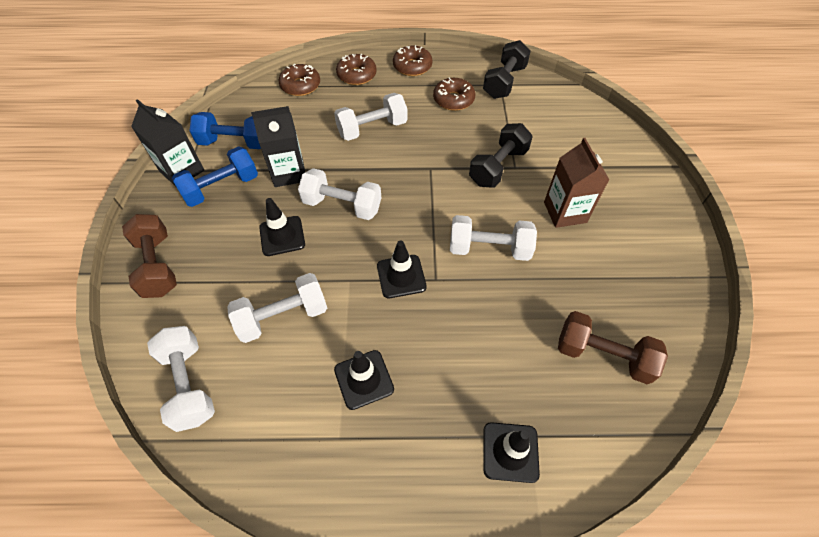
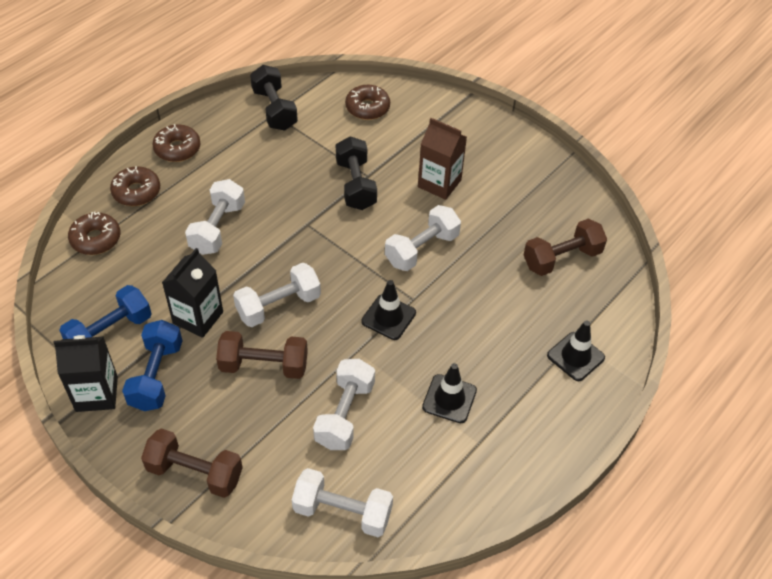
camera: 50 degrees left, 5 degrees down
black traffic cone [259,198,305,256] -> brown dumbbell [216,331,308,379]
brown donut [433,77,475,111] -> brown donut moved to [345,85,390,120]

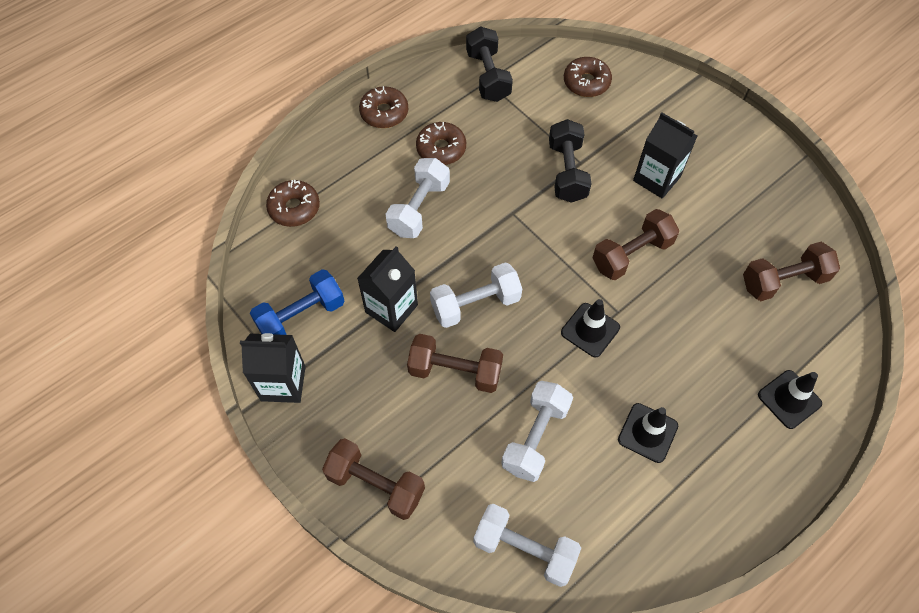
camera: 10 degrees right, 10 degrees up
brown donut [110,166,160,206] -> brown donut moved to [416,122,466,165]
blue dumbbell [122,320,182,411] -> none
white dumbbell [385,205,461,271] -> brown dumbbell [593,209,679,280]
brown carton [418,118,467,200] -> black carton [633,112,697,199]

